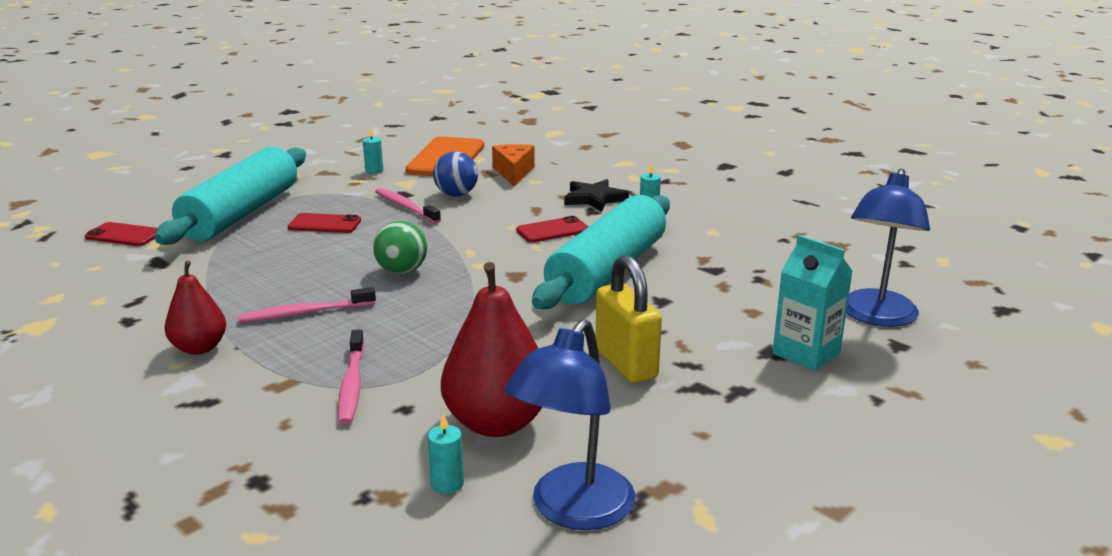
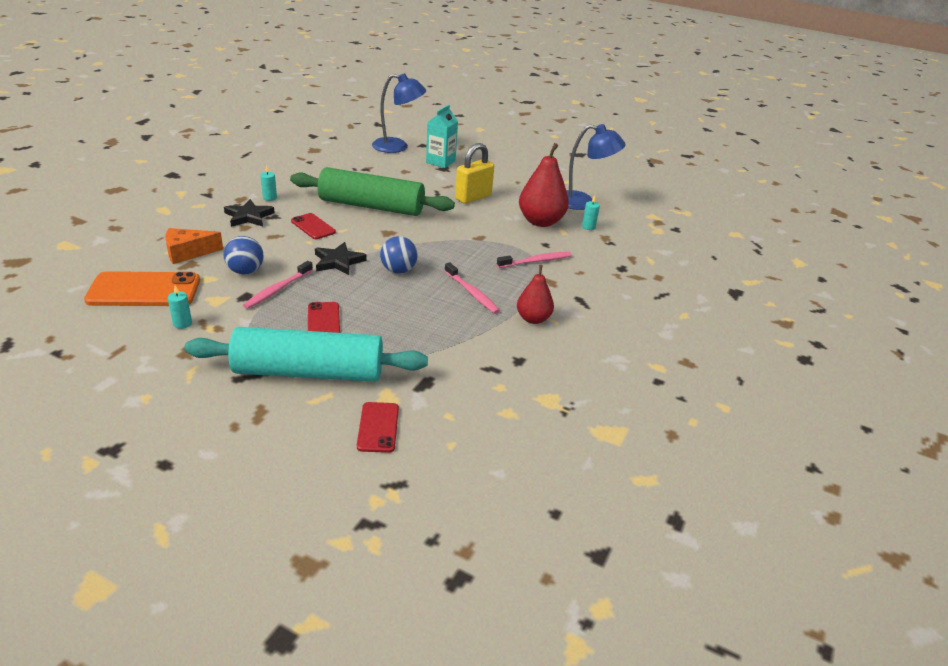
camera: 110 degrees left, 10 degrees up
green ball [373,221,427,274] -> blue ball [380,236,418,274]
turquoise rolling pin [532,195,670,309] -> green rolling pin [290,167,455,216]
none -> black star [315,242,366,275]

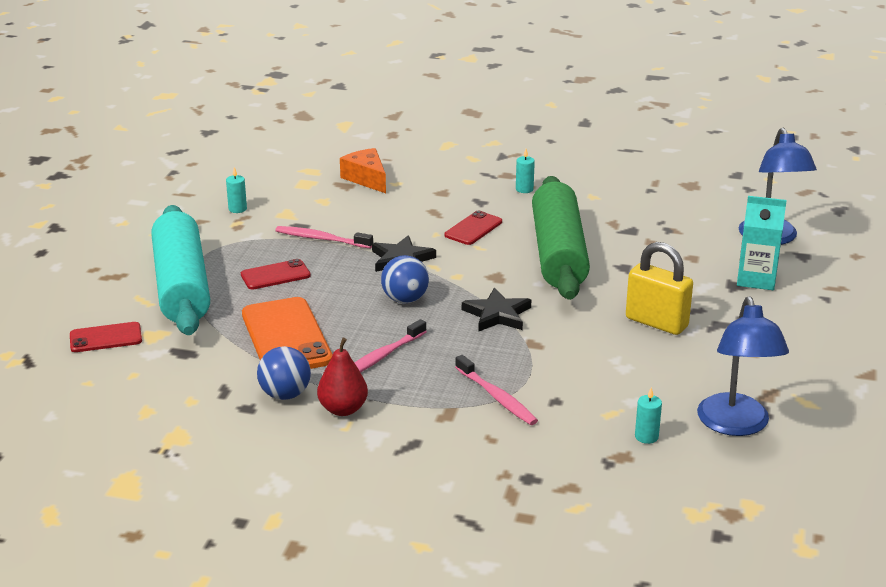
camera: 80 degrees right, 5 degrees down
orange phone [84,271,200,306] -> orange phone moved to [242,297,332,369]
black star [224,199,275,227] -> black star moved to [462,288,531,332]
blue ball [224,236,263,274] -> blue ball moved to [257,346,311,400]
red pear [519,143,569,227] -> none

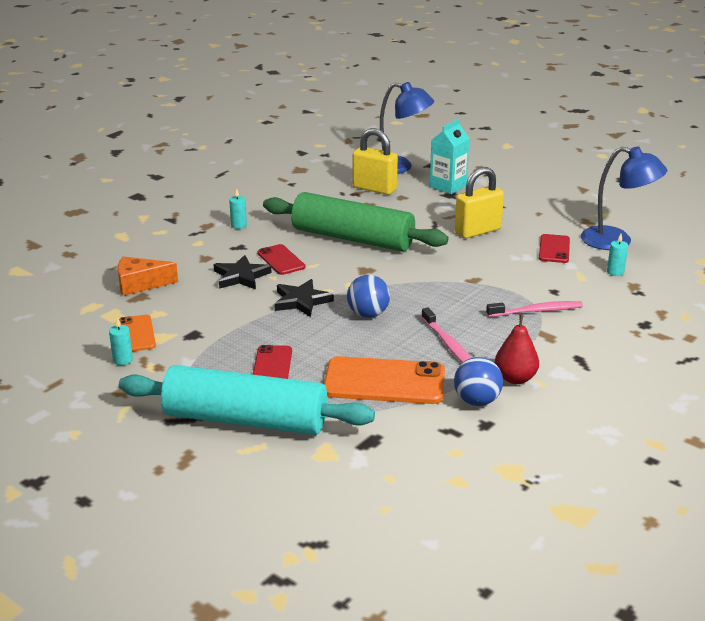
camera: 65 degrees left, 0 degrees up
red phone [70,322,142,352] -> red phone moved to [539,234,570,263]
pink toothbrush [275,226,373,249] -> none
black star [462,288,531,332] -> black star moved to [213,255,271,290]
none -> orange phone [119,315,156,352]
none -> yellow padlock [353,128,398,195]

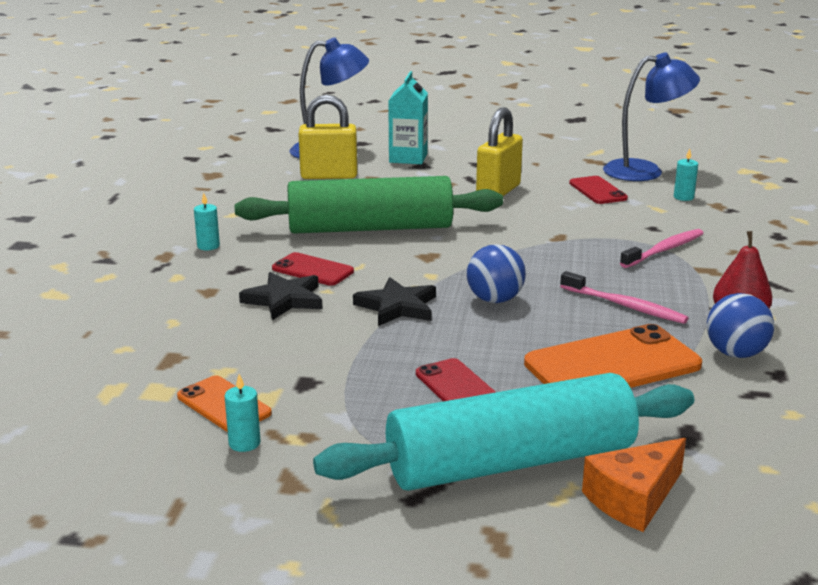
camera: 30 degrees left, 5 degrees down
orange cheese [118,256,178,296] -> orange cheese moved to [582,438,686,532]

